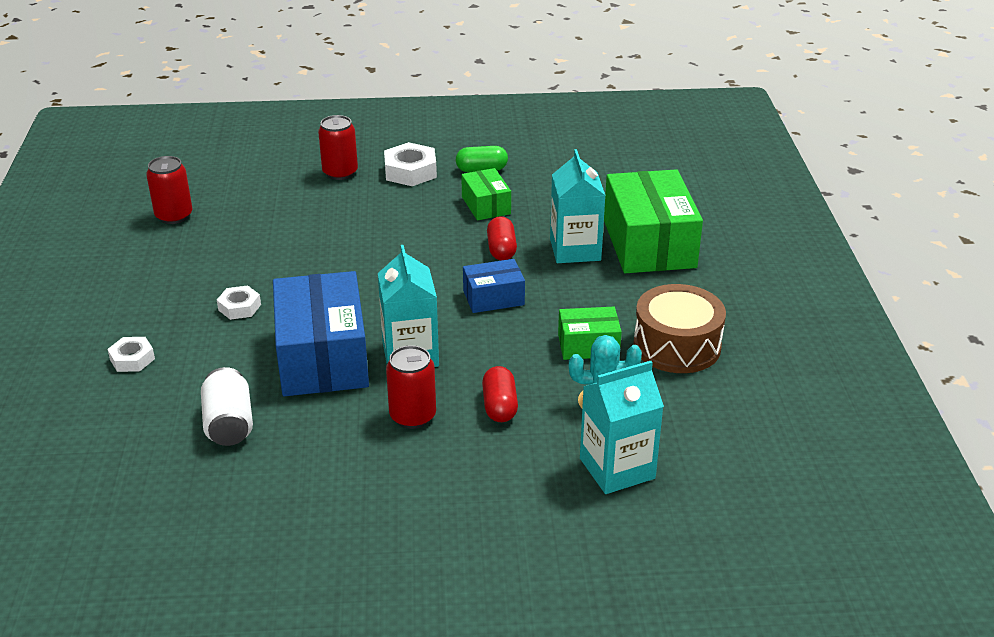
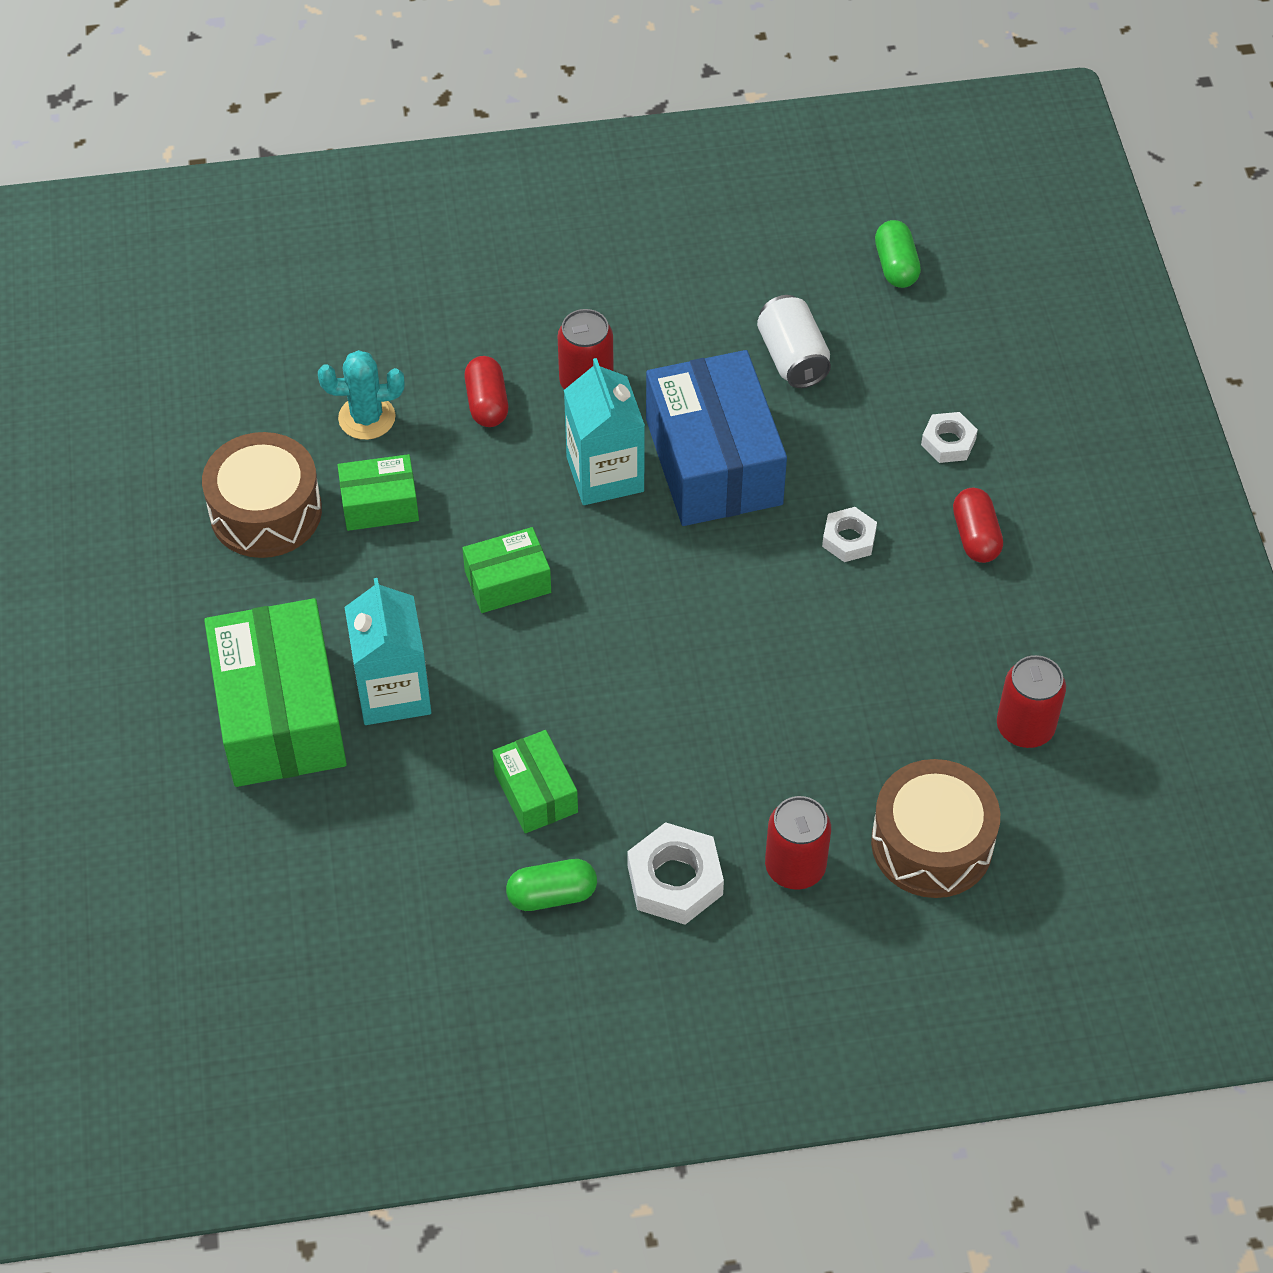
camera: 175 degrees right, 20 degrees up
blue box [463,259,525,313] -> green box [462,527,551,613]
red capsule [487,216,517,261] -> red capsule moved to [953,488,1003,563]
turquoise carton [580,361,664,494] -> none
none -> brown drum [871,759,1000,898]
none -> green capsule [875,220,921,288]

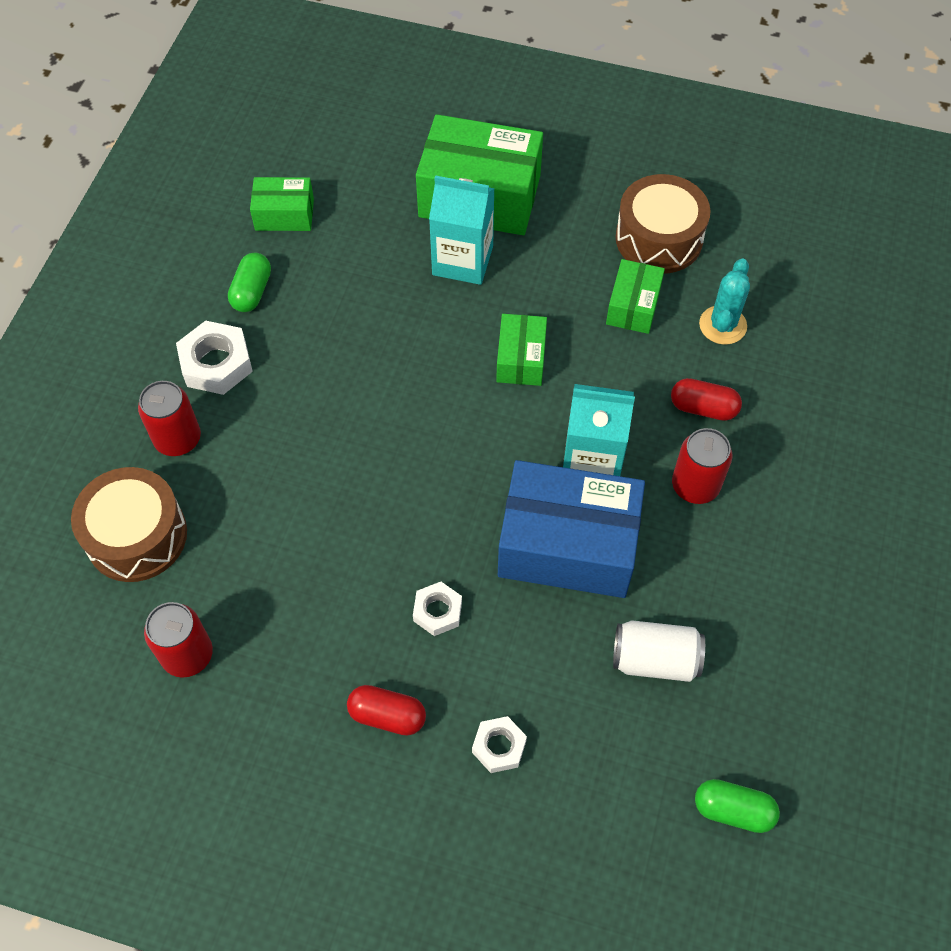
camera: 115 degrees right, 5 degrees up
green box [493,730,578,833] -> green box moved to [250,177,314,231]

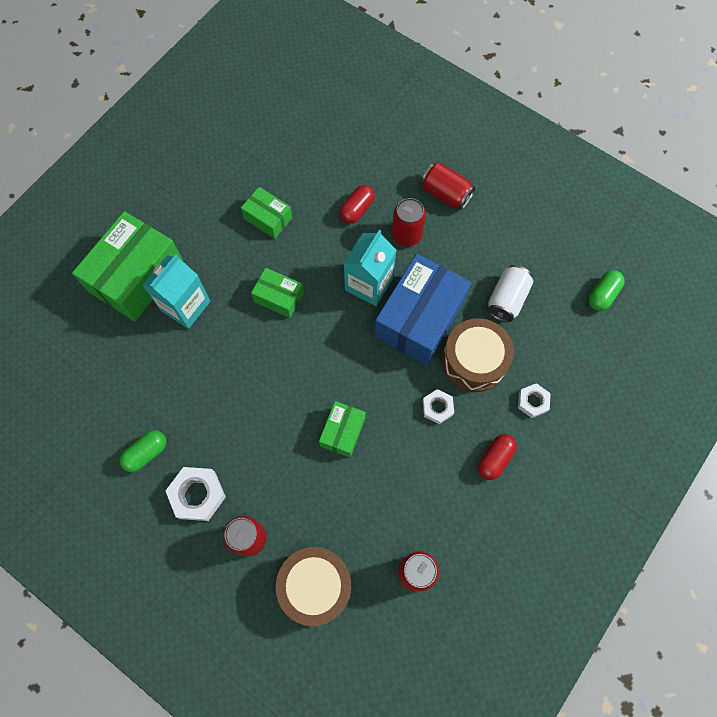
camera: 70 degrees left, 10 degrees up
green capsule [228,253,271,312] -> green capsule turned 75 degrees counterclockwise [120,430,167,472]
green box [250,177,314,231] -> green box moved to [319,401,366,458]
brown drum [615,174,711,273] -> brown drum moved to [442,318,514,392]
turquoise cactus [699,258,750,345] -> none
none -> red can [421,163,476,210]

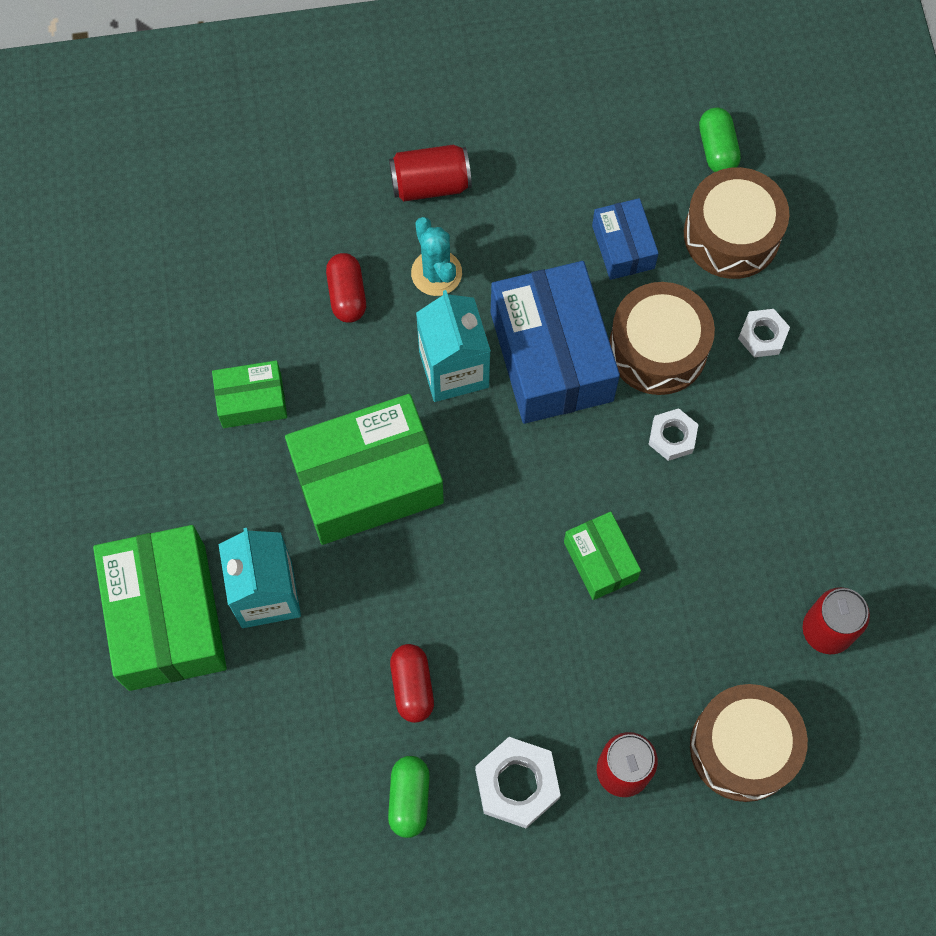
camera: 45 degrees left, 0 degrees up
green box [251,268,304,318] -> green box [285,394,444,545], size x1.95
red can [392,198,426,246] -> turquoise cactus [411,217,462,296]
red capsule [478,434,517,480] -> red capsule moved to [390,644,434,723]
white can [487,265,533,322] -> blue box [592,198,659,280]
none -> brown drum [684,167,790,279]

